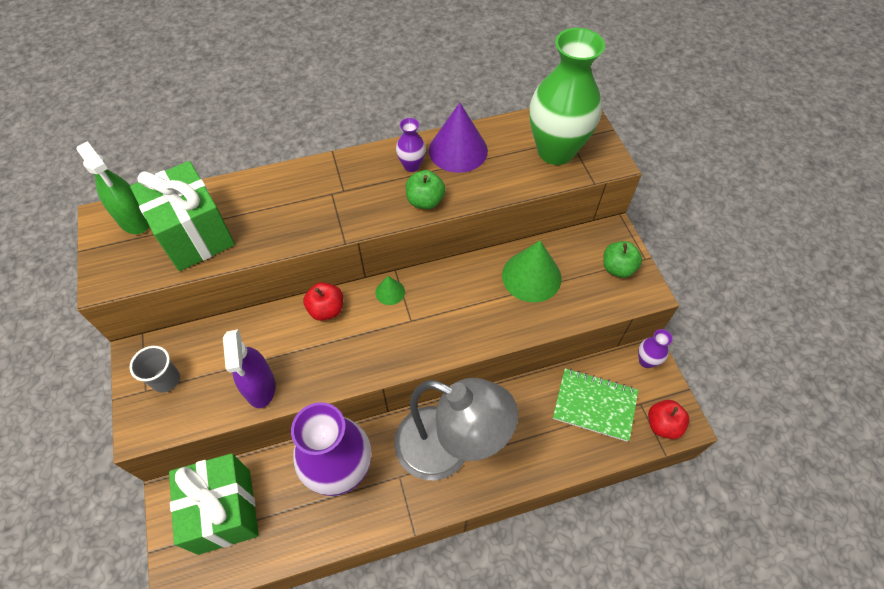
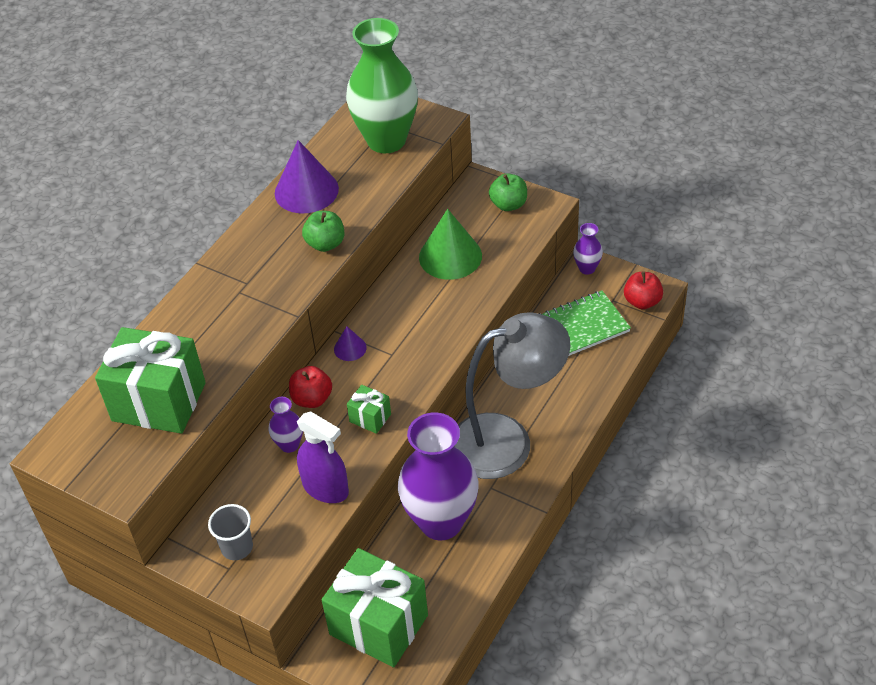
camera: 40 degrees left, 10 degrees down
green spray bottle [76,141,149,234] -> none
green cone [375,276,405,305] -> purple cone [334,326,367,361]
purple vase [396,118,426,172] -> purple vase moved to [269,397,303,453]
none -> green gift [347,385,391,434]

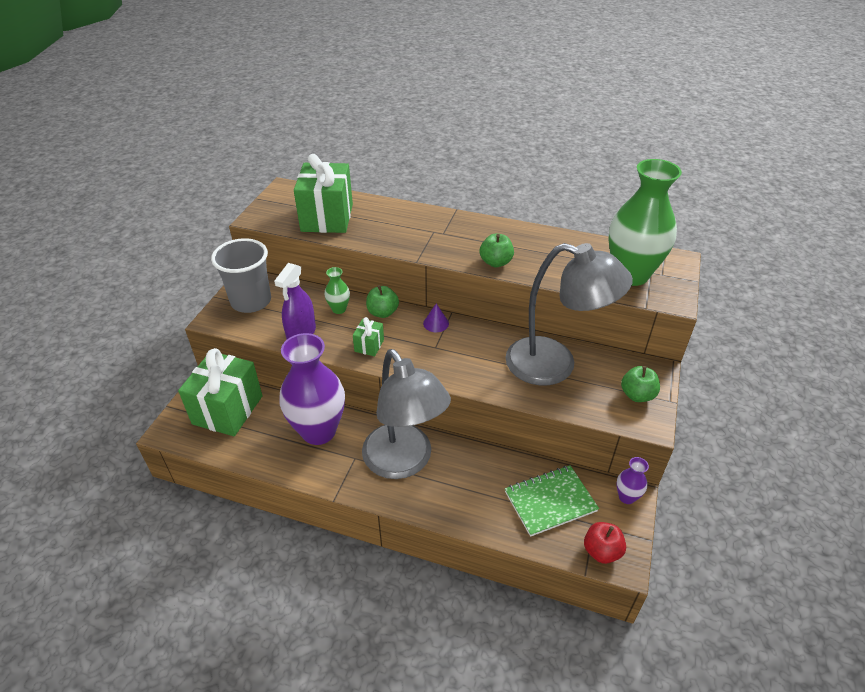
camera: 75 degrees right, 5 degrees down
grey cup [208,504,253,560] -> grey cup [211,238,271,313], size x1.83
purple vase [269,397,303,453] -> green vase [324,267,350,314]
purple cone [275,140,339,213] -> none
red apple [289,366,332,408] -> green apple [366,285,399,318]
green cone [419,209,482,280] -> grey lamp [505,243,633,386]
green notebook [539,291,631,356] -> green notebook turned 75 degrees counterclockwise [505,465,599,537]

